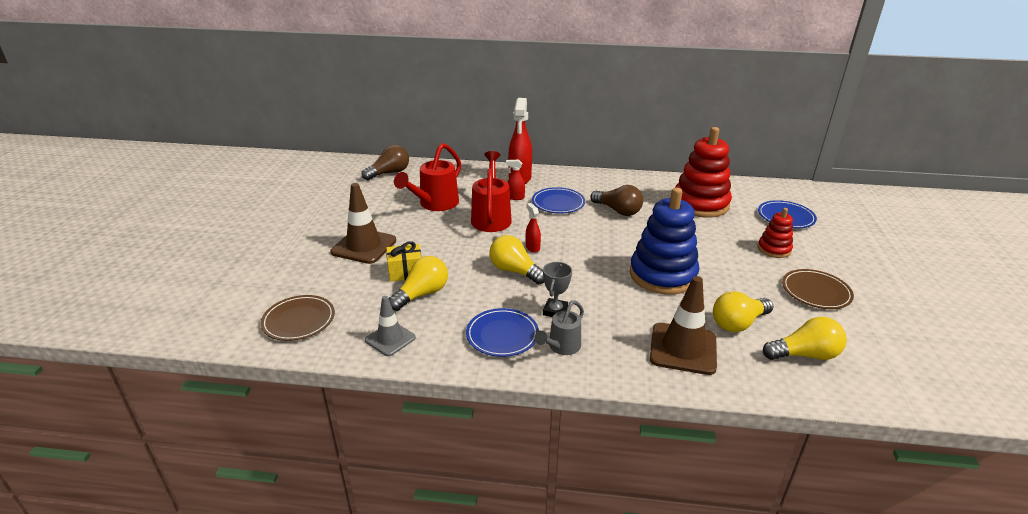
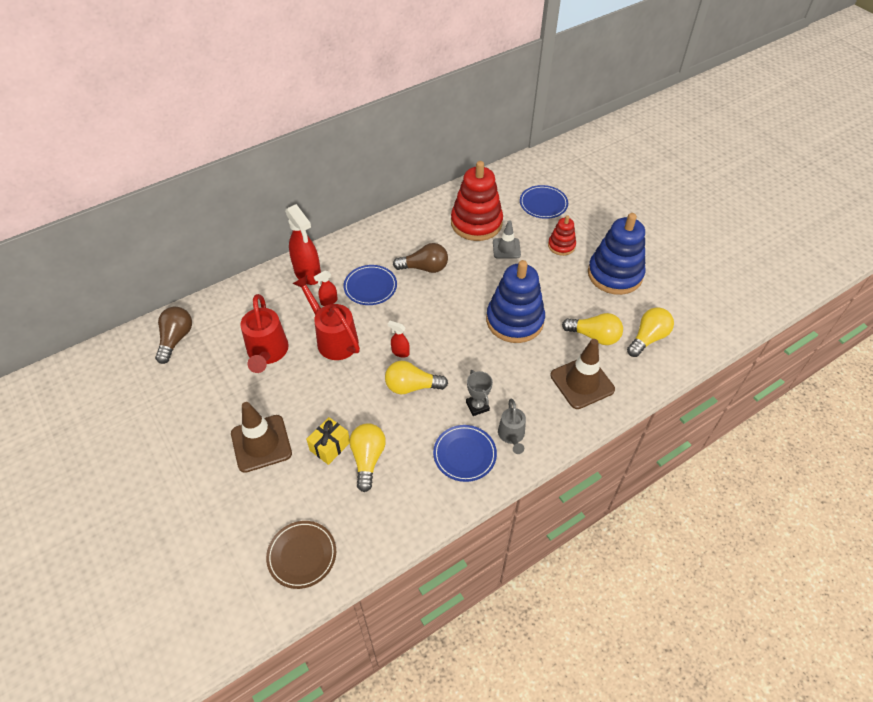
camera: 40 degrees left, 20 degrees up
grey traffic cone [365,296,416,356] -> grey traffic cone moved to [493,220,521,259]
yellow light bulb [713,291,773,332] -> yellow light bulb turned 90 degrees counterclockwise [562,313,623,345]
brown plate [782,269,854,309] -> blue stacking toy [588,213,645,295]

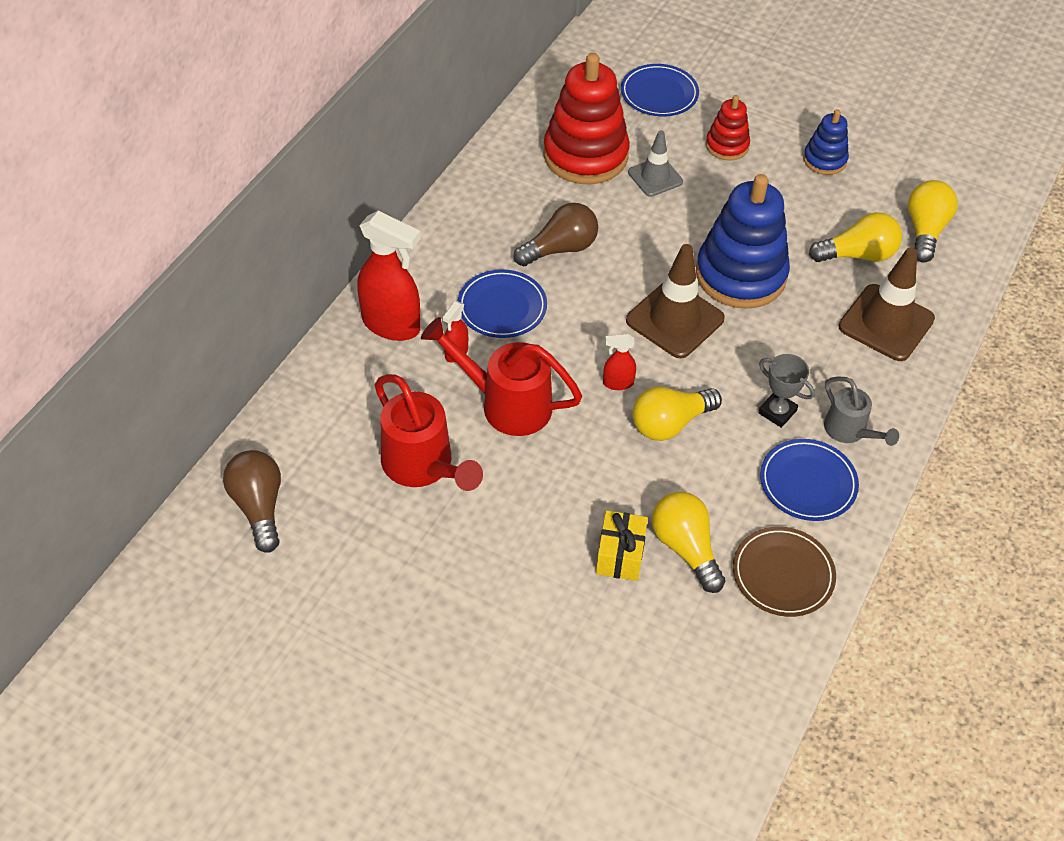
camera: 30 degrees left, 0 degrees up
brown traffic cone [231,402,292,473] -> brown traffic cone moved to [626,244,725,358]
brown plate [266,521,336,589] -> brown plate moved to [733,527,836,617]
blue stacking toy [588,213,645,295] -> blue stacking toy [803,109,849,175], size x0.52

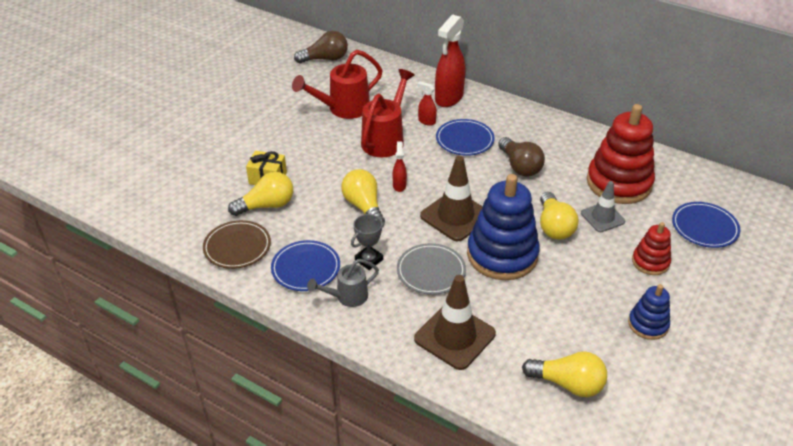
camera: 95 degrees right, 10 degrees down
yellow light bulb [809,212,902,262] -> yellow light bulb moved to [540,192,578,240]
none -> grey plate [397,243,466,295]

